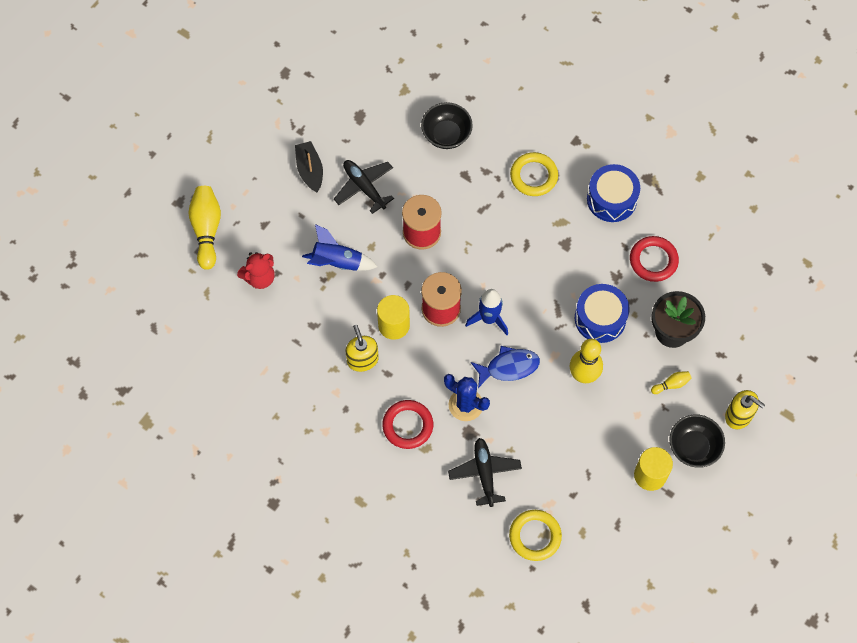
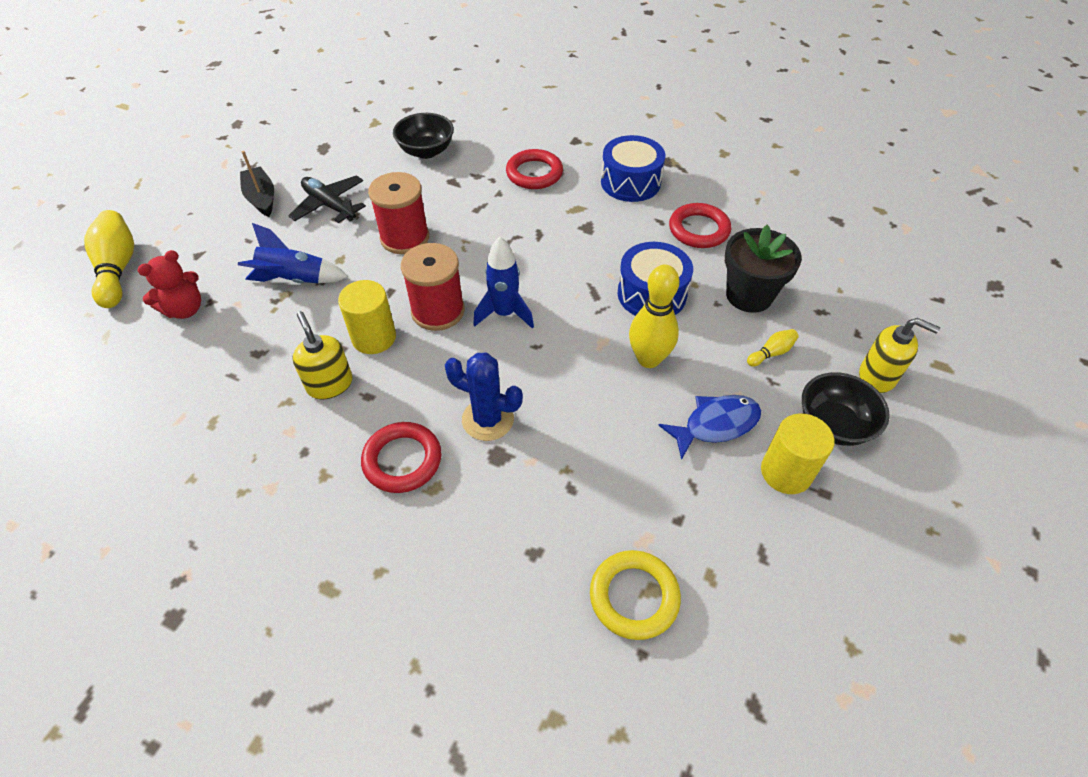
camera: 10 degrees left, 15 degrees down
black plane [448,438,522,507] -> none
blue fish [471,346,540,388] -> blue fish moved to [658,395,761,460]
yellow ring [510,152,558,196] -> red ring [506,149,563,189]

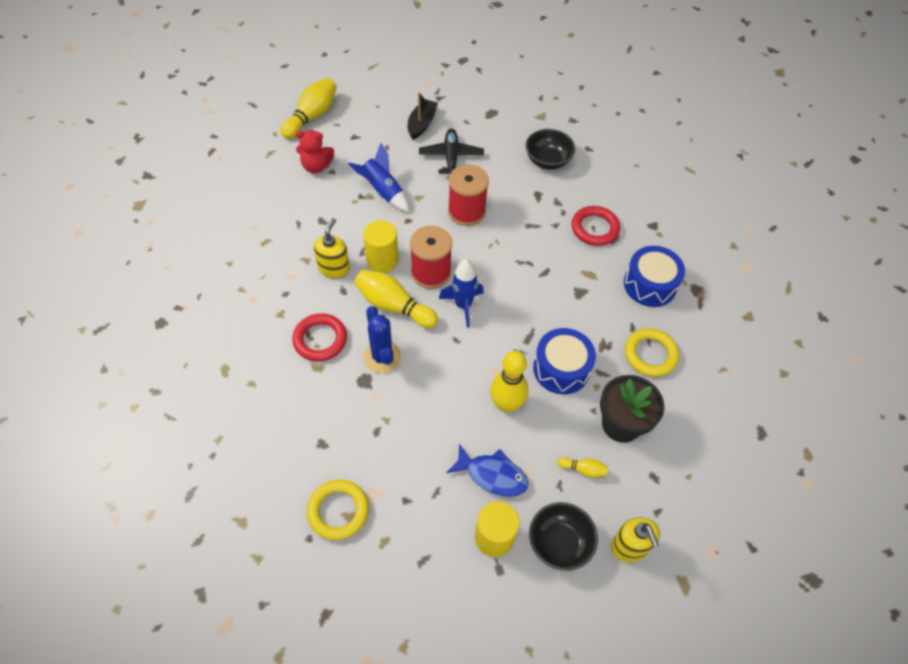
camera: 45 degrees right, 5 degrees up
red ring [669,203,731,248] -> yellow ring [625,328,679,377]
none -> yellow bowling pin [354,270,438,328]

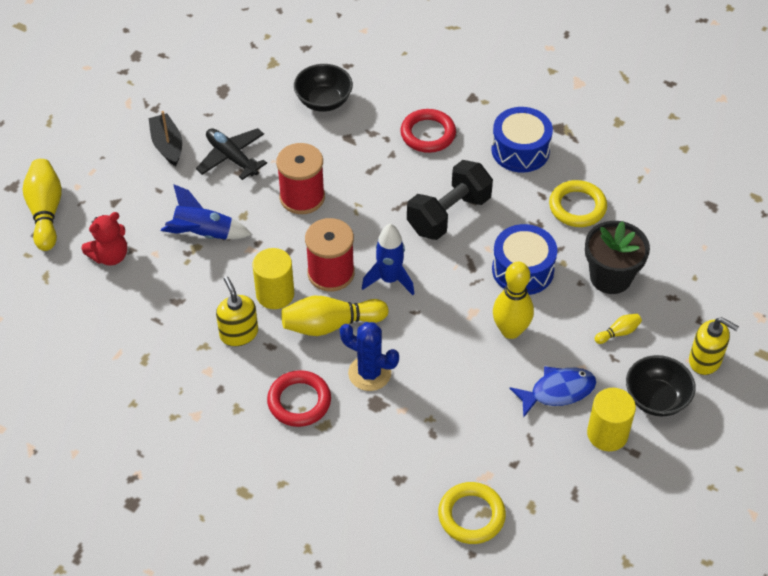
camera: 40 degrees left, 5 degrees down
none -> black dumbbell [407,160,493,240]

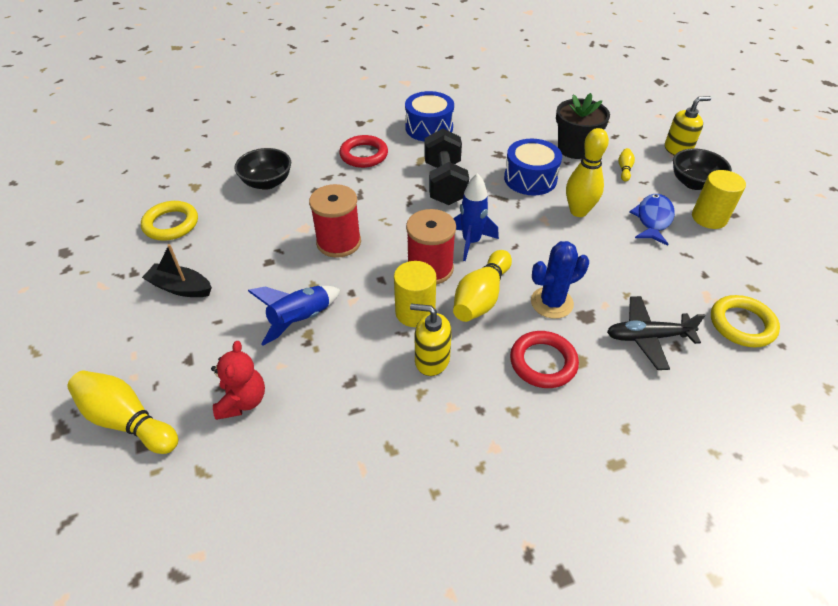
camera: 50 degrees left, 5 degrees down
black plane [196,128,267,180] -> black plane moved to [607,296,705,370]
yellow ring [549,180,607,227] -> yellow ring moved to [141,201,198,241]

